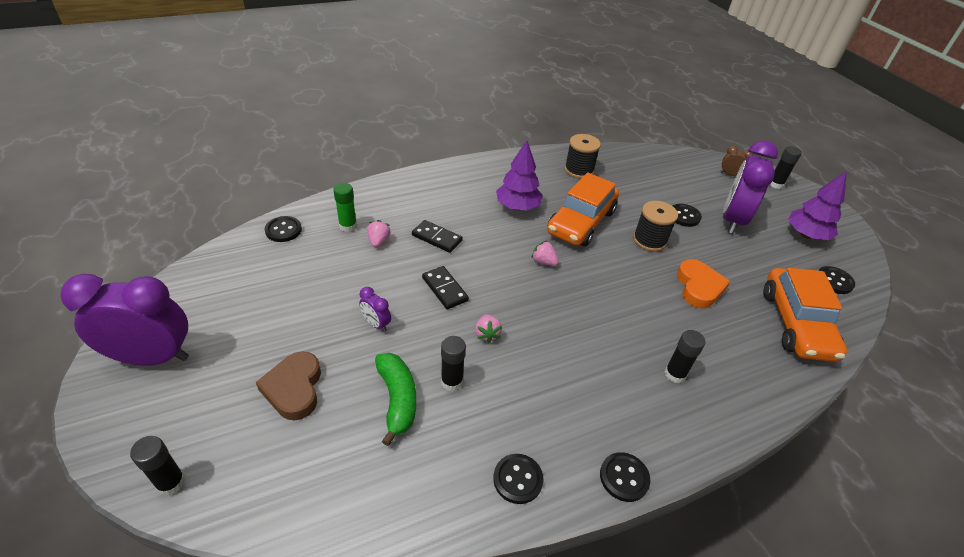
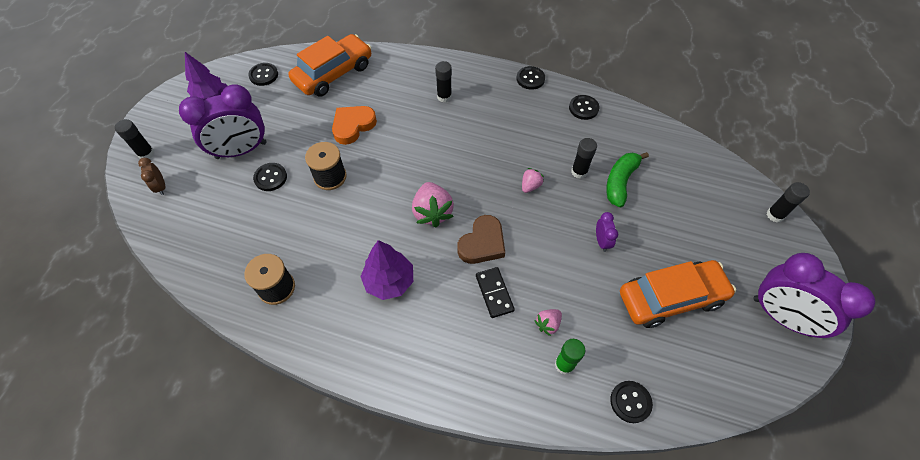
camera: 135 degrees left, 15 degrees up
brown heart [256,351,321,420] -> brown heart moved to [457,215,505,264]
black domino [422,266,469,310] -> none
pink strawberry [531,241,559,266] -> pink strawberry [412,182,454,227], size x1.86
orange car [547,172,619,246] -> orange car moved to [620,260,736,328]

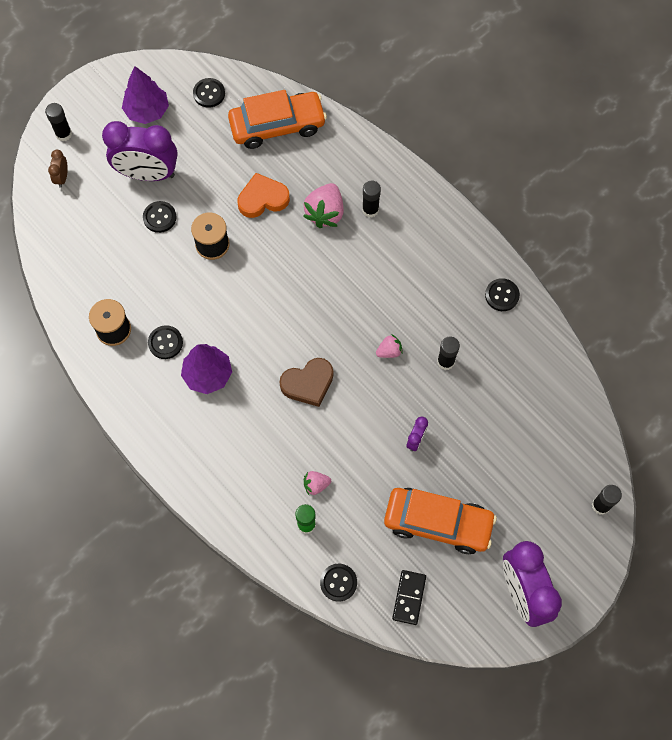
camera: 30 degrees right, 10 degrees up
pink strawberry [412,182,454,227] -> pink strawberry moved to [303,183,344,228]
black domino [476,267,515,318] -> black domino moved to [392,570,426,625]
black button [516,66,545,90] -> black button moved to [148,325,183,359]
green banana [606,152,649,208] -> none

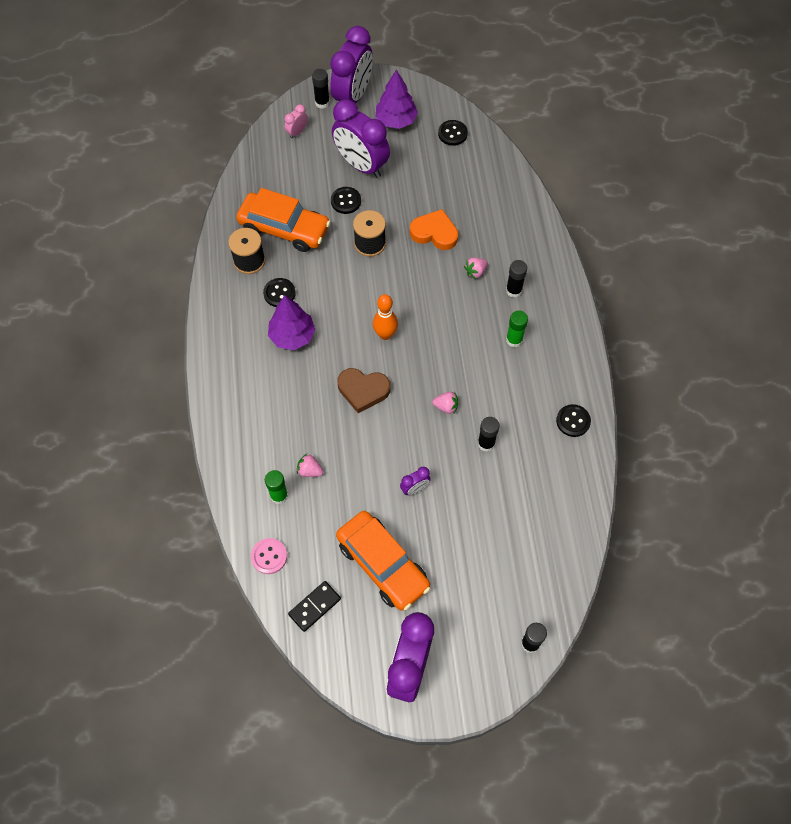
camera: 35 degrees right, 5 degrees down
brown clock [48,150,68,188] -> pink clock [284,104,308,139]
orange car [228,90,327,149] -> orange car moved to [236,188,331,252]
pink strawberry [303,183,344,228] -> pink strawberry [464,258,488,279], size x0.54
black button [320,564,357,602] -> pink button [251,538,287,574]
none -> purple clock [330,26,373,104]
none -> orange bowling pin [373,294,398,340]
none -> green glue stick [506,310,528,347]

